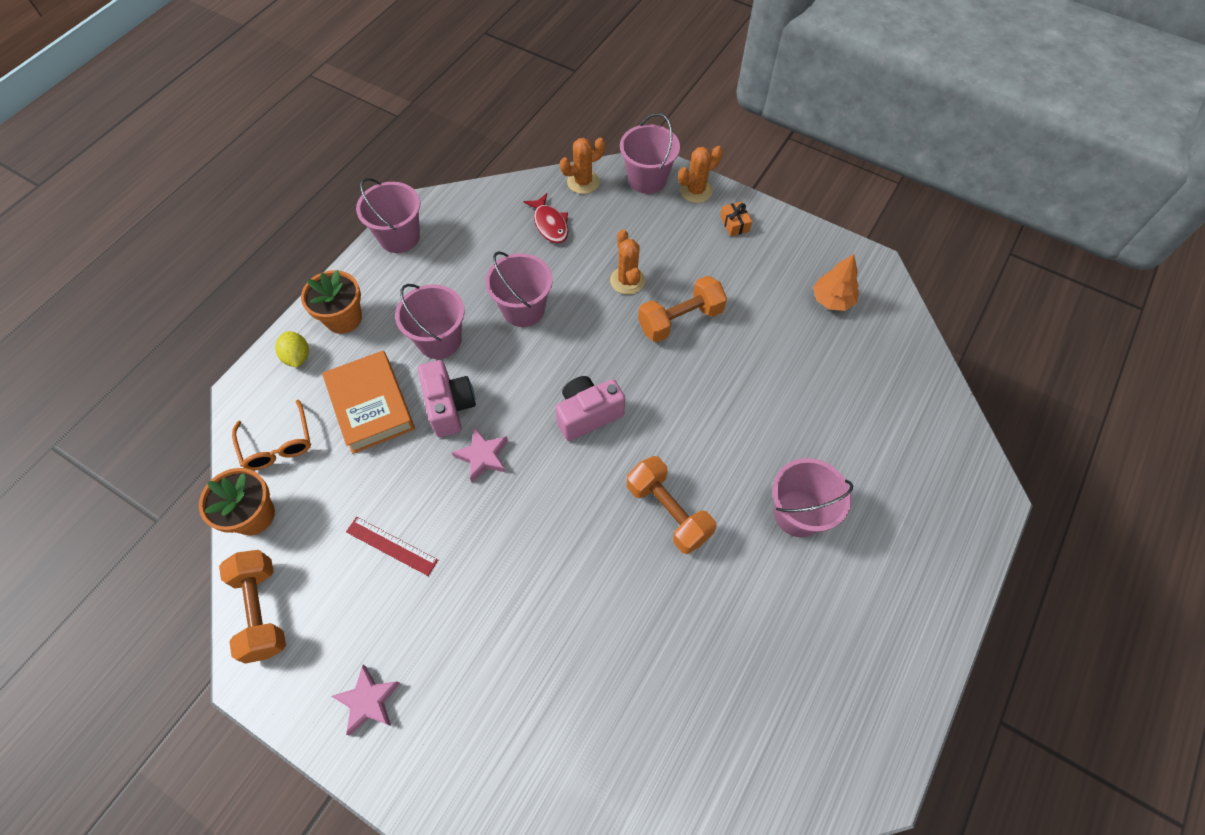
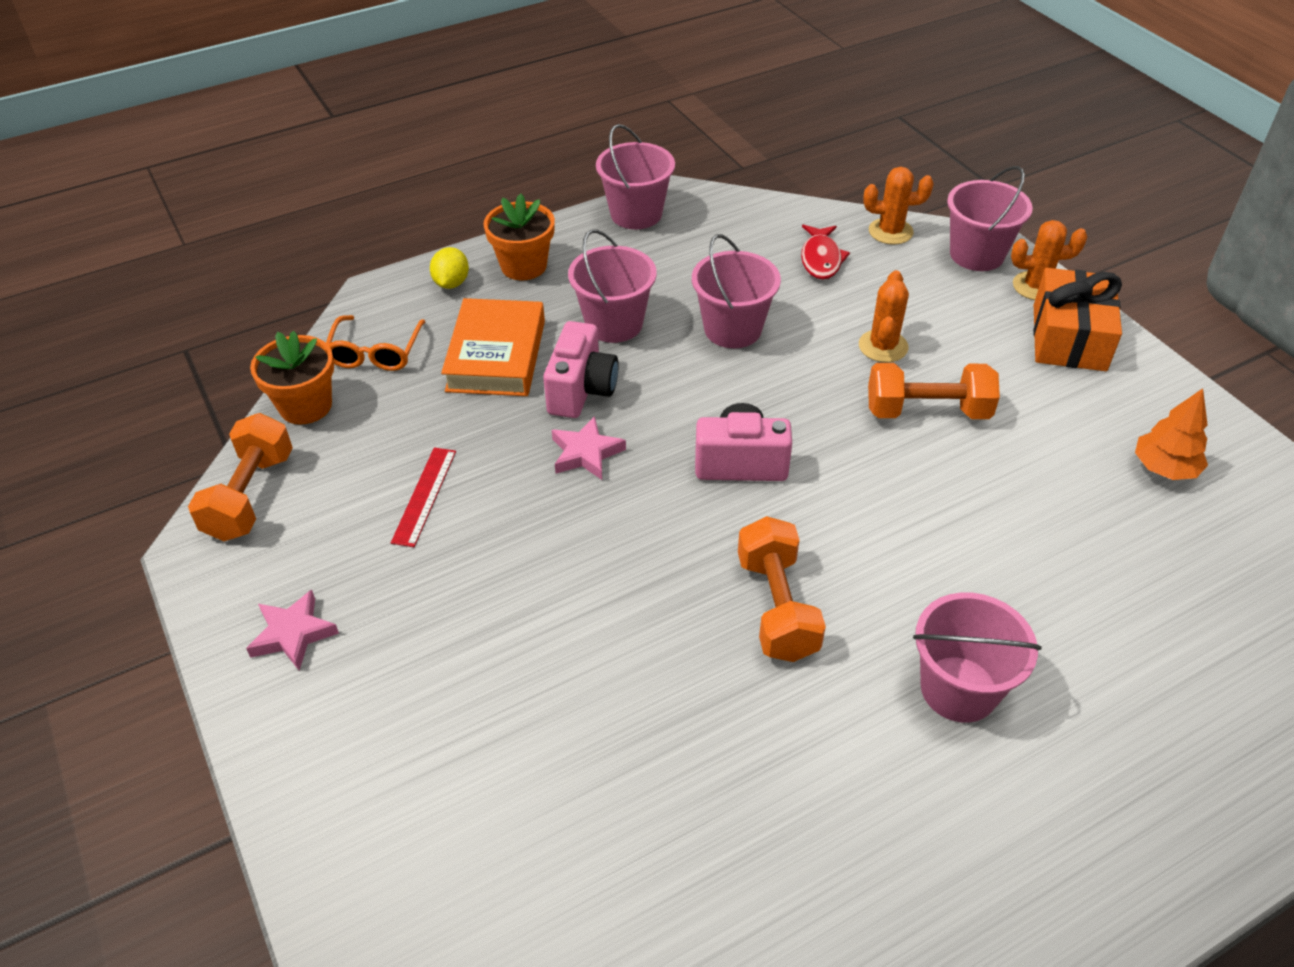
camera: 30 degrees right, 15 degrees down
red ruler [346,517,438,576] -> red ruler turned 45 degrees clockwise [391,448,456,547]
orange gift [720,202,752,237] -> orange gift [1033,268,1122,371], size x2.26

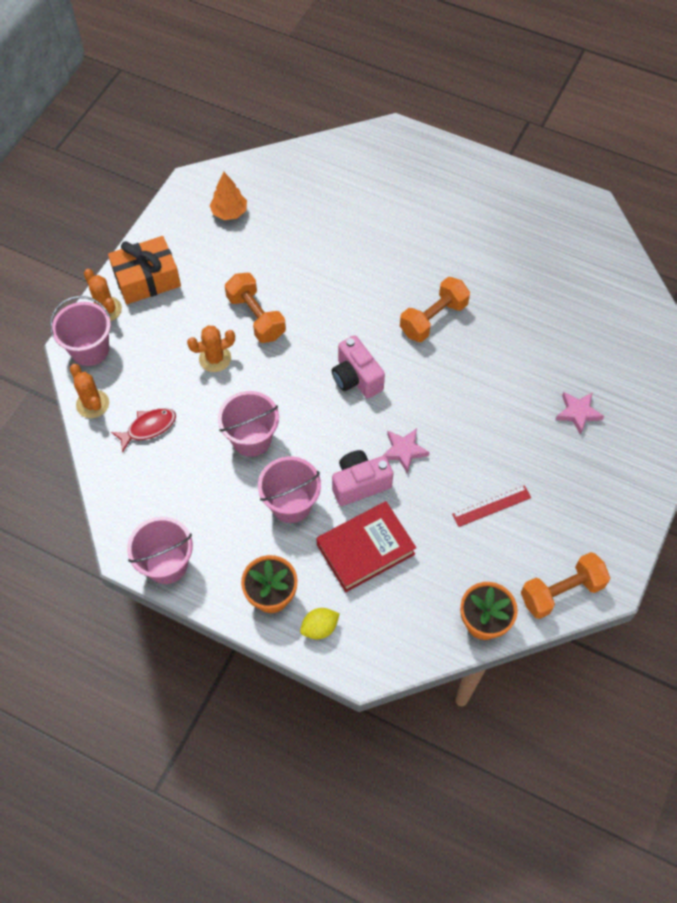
camera: 125 degrees left, 15 degrees up
pink star [246,590,339,670] -> pink star moved to [555,392,604,435]
orange glasses [326,315,426,371] -> none
orange book [441,298,545,396] -> red book [316,501,416,592]
pink bucket [913,592,1042,723] -> none

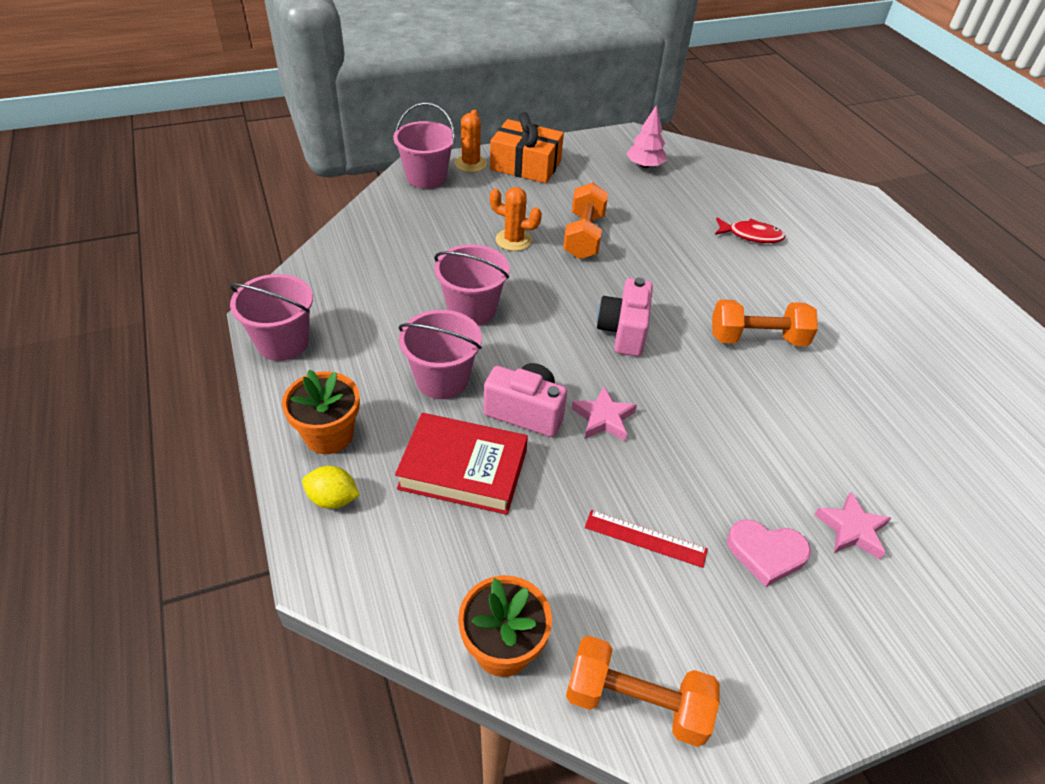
camera: 40 degrees right, 15 degrees down
orange cactus [70,364,109,418] -> none
red fish [111,408,176,453] -> red fish moved to [715,218,786,243]
orange tree [210,172,247,220] -> pink tree [627,105,667,168]
none -> pink heart [727,519,811,587]

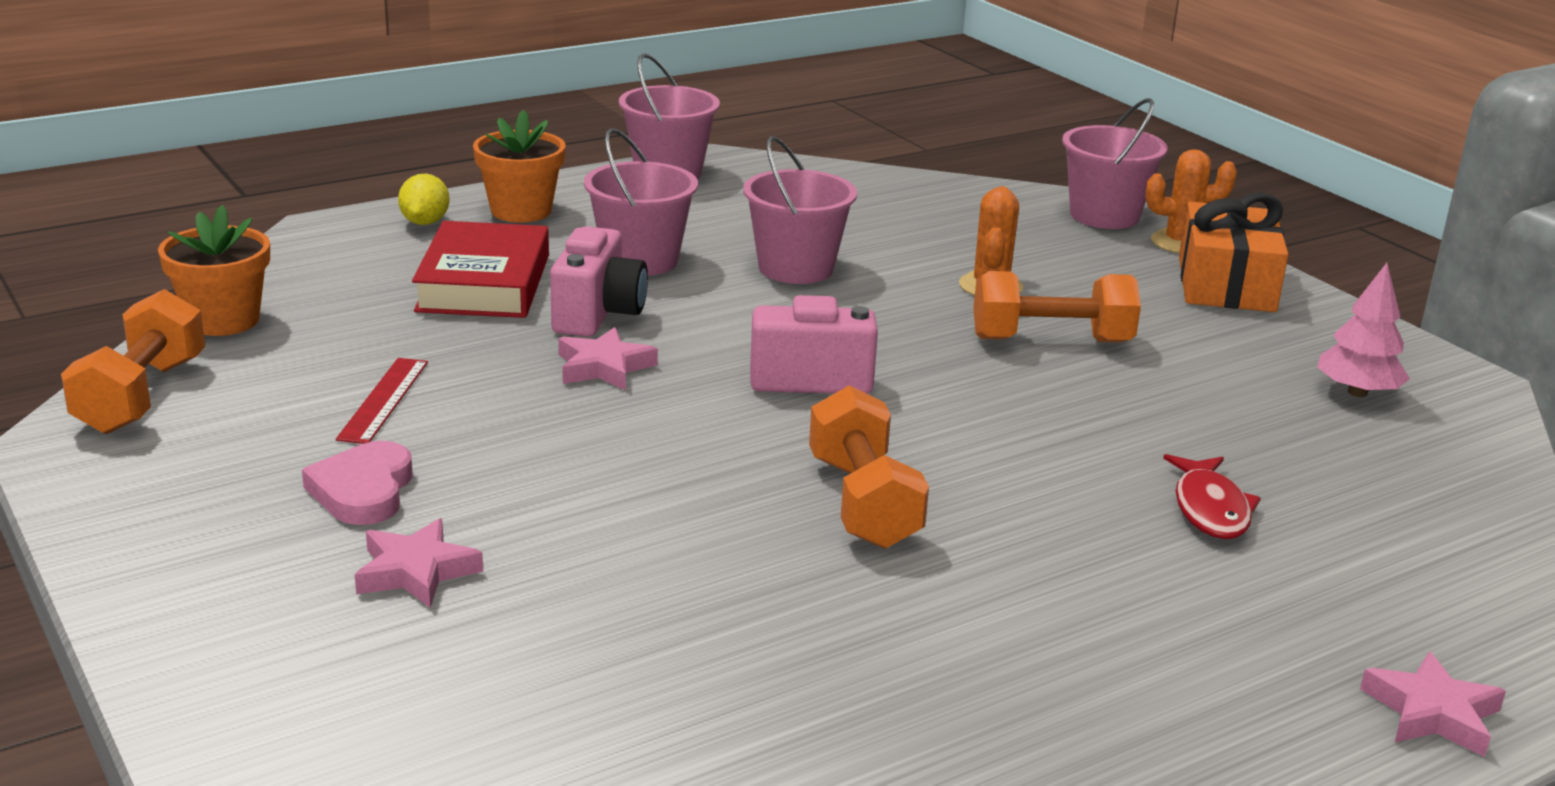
camera: 80 degrees right, 20 degrees down
none -> pink star [1360,652,1506,757]

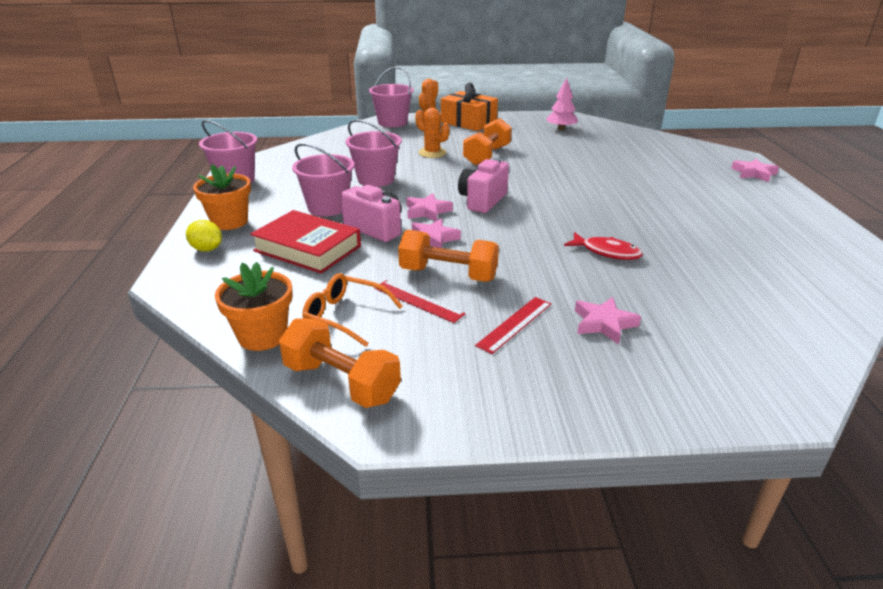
camera: 60 degrees left, 5 degrees up
pink heart [302,441,413,525] -> red ruler [475,297,551,354]
orange dumbbell [809,385,929,549] -> orange dumbbell moved to [398,229,499,282]
red fish [1163,454,1261,539] -> red fish moved to [564,232,643,260]
none -> orange glasses [302,273,403,347]
none -> pink star [406,193,453,221]

